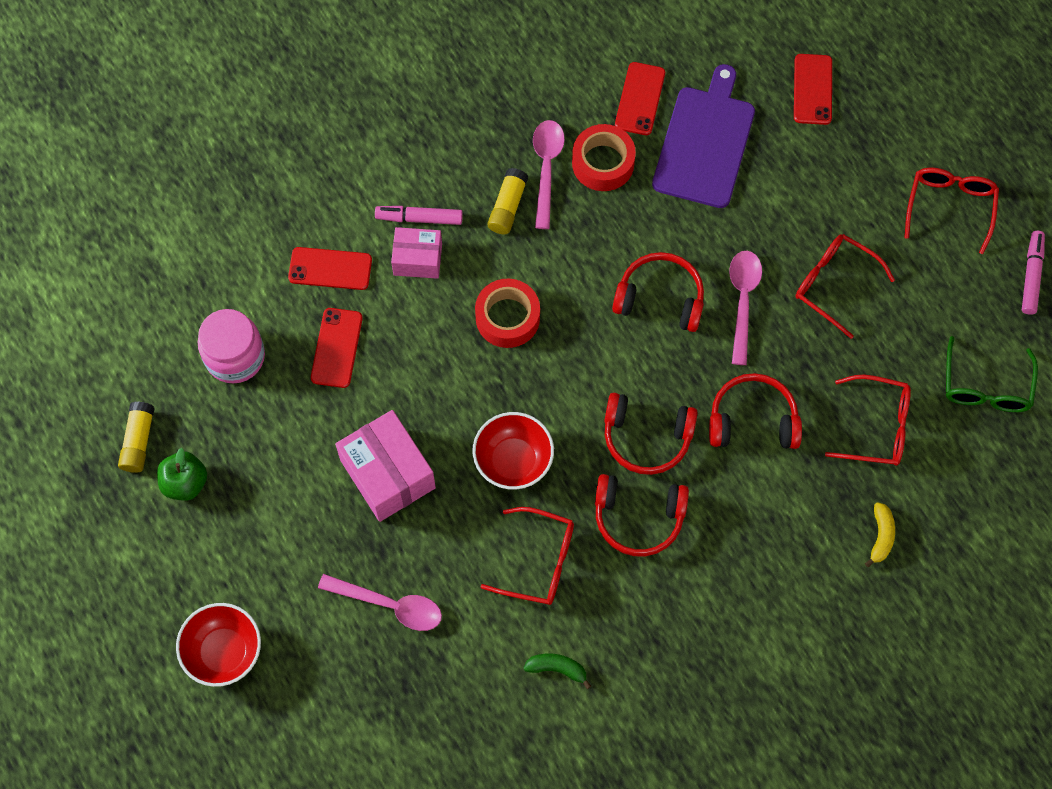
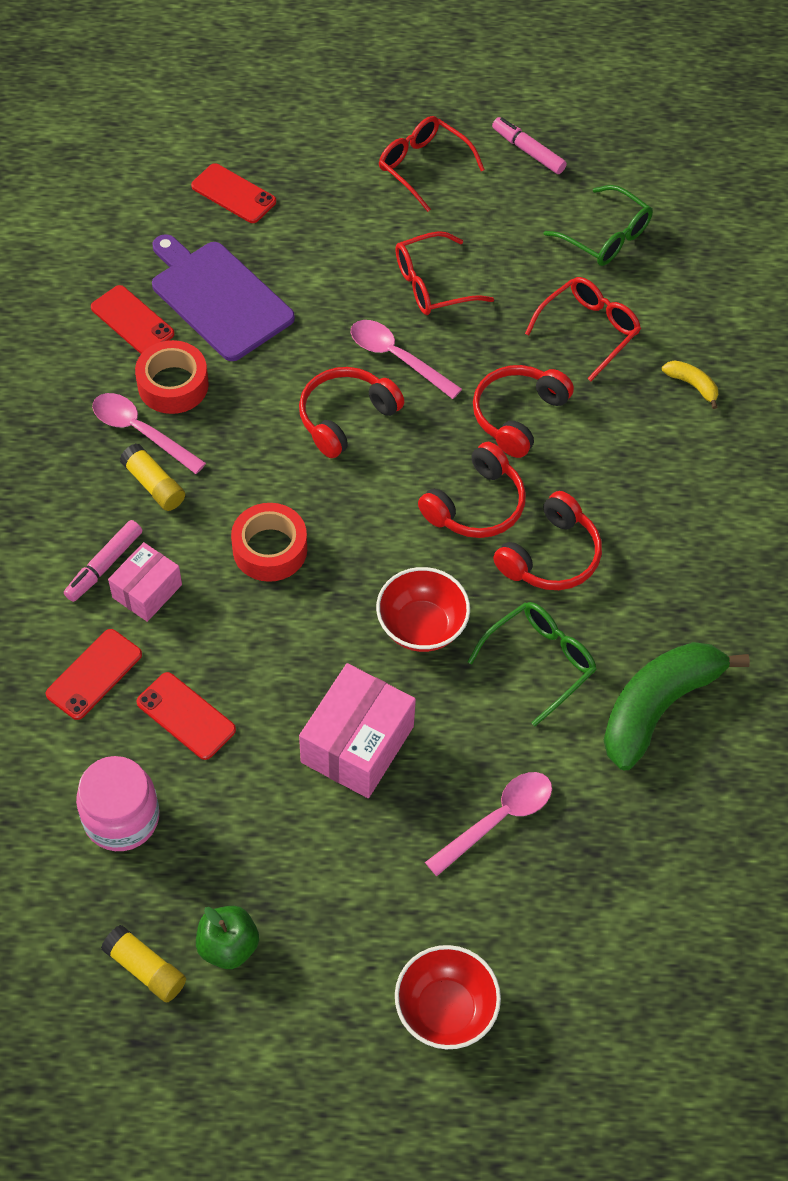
camera: 60 degrees left, 10 degrees down
pink box [335,410,436,522] -> pink box turned 60 degrees counterclockwise [299,663,416,798]
red glasses [480,507,574,605] -> green glasses [467,602,597,726]
green banana [523,654,591,689] -> green banana [604,642,750,771], size x2.35

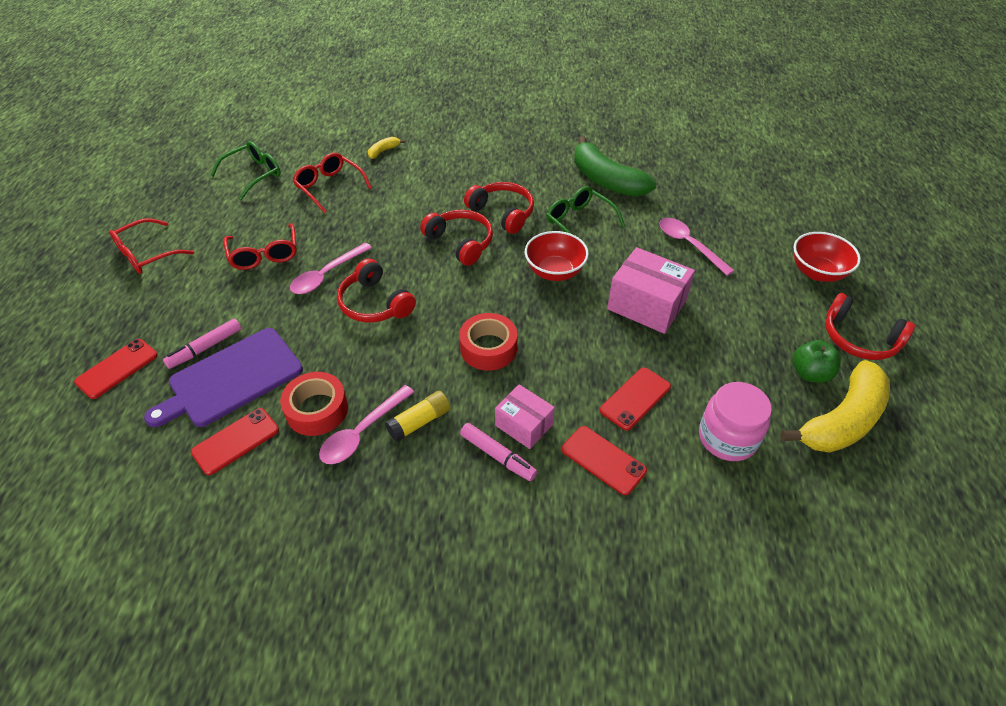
camera: 85 degrees left, 10 degrees down
yellow glue stick [101,925,186,1002] -> yellow banana [780,360,890,453]
red headphones [473,365,574,458] -> red headphones moved to [826,293,915,360]
pink marker [492,117,567,174] -> pink marker moved to [163,319,241,369]

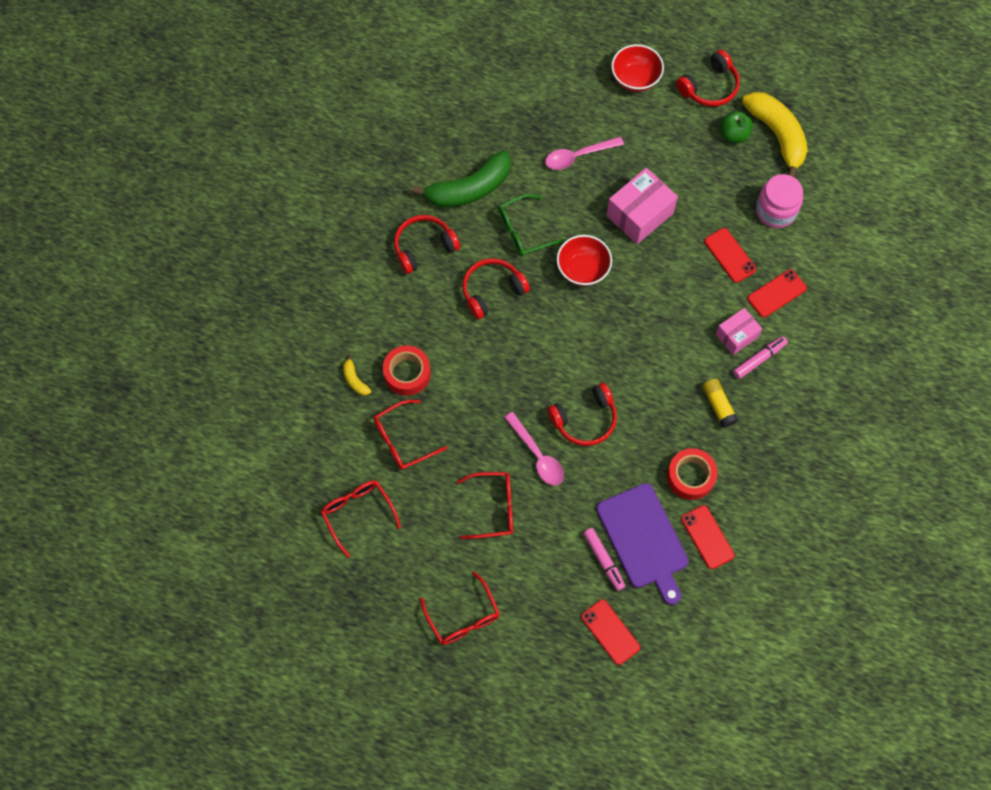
camera: 75 degrees left, 20 degrees up
green glasses [210,141,281,200] -> red glasses [321,480,401,557]
pink spoon [319,385,414,464] -> none
red headphones [420,210,493,266] -> red headphones moved to [394,215,460,274]
red tape [459,313,518,371] -> red tape moved to [383,346,431,396]

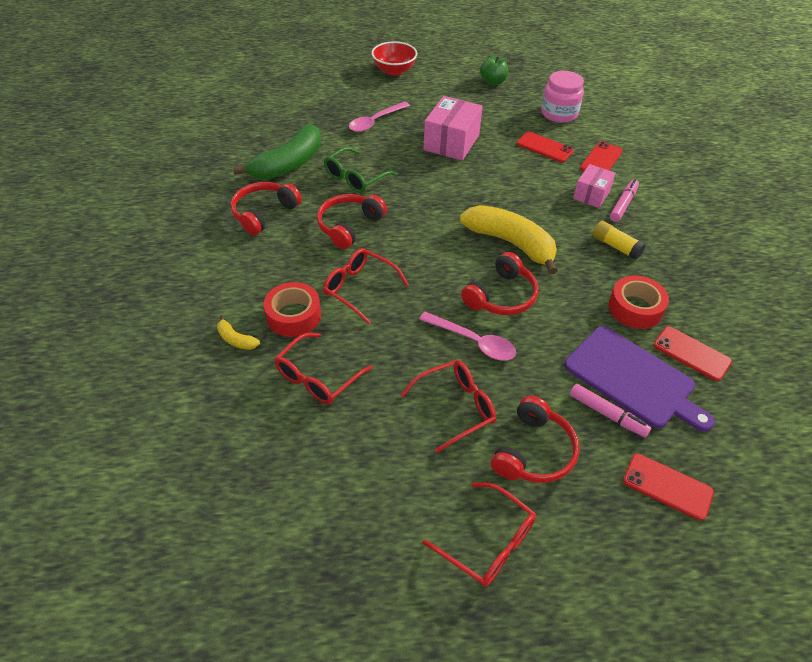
camera: 25 degrees left, 20 degrees down
red glasses [321,480,401,557] -> red glasses moved to [323,248,409,324]
red bowl [557,235,612,286] -> none
red headphones [676,50,740,106] -> red headphones moved to [491,396,580,483]
yellow banana [742,92,808,178] -> yellow banana moved to [460,205,558,274]

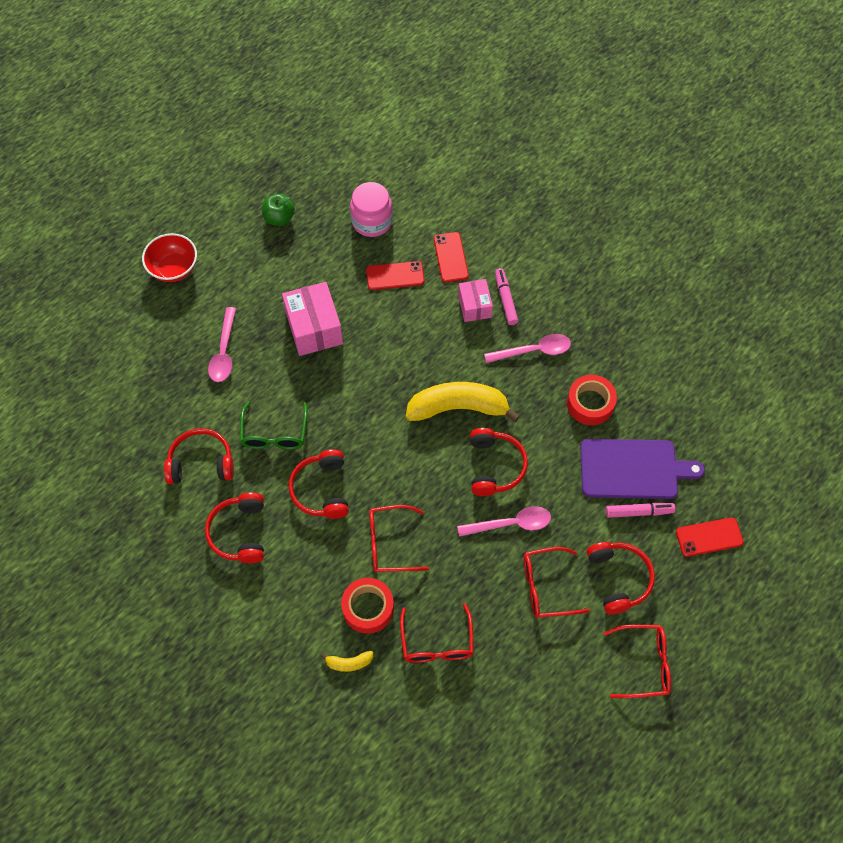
camera: 40 degrees left, 15 degrees up
green banana [233,124,321,180] -> red headphones [164,428,234,484]
red glasses [401,360,496,453] -> red glasses turned 120 degrees counterclockwise [524,547,590,618]
yellow glue stick [592,221,646,260] -> pink spoon [484,334,571,363]
red phone [653,326,732,381] -> none

